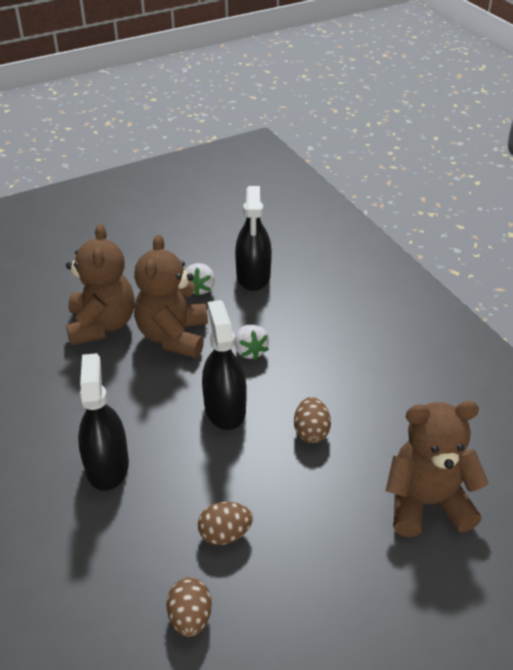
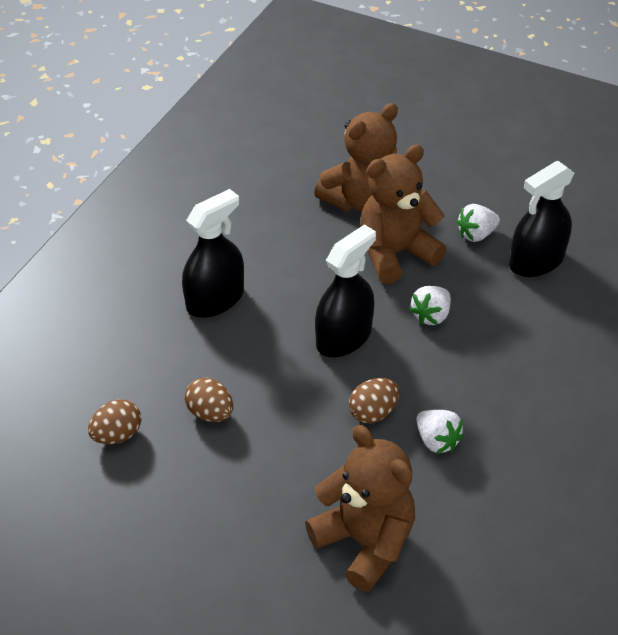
camera: 55 degrees right, 5 degrees up
none -> white strawberry [416,410,464,454]

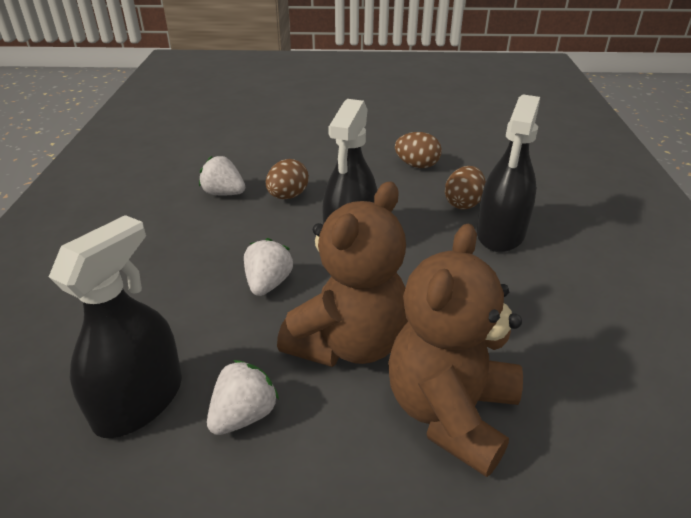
camera: 155 degrees right, 10 degrees down
brown egg [88,399,141,444] -> brown egg moved to [445,166,486,210]
brown teddy bear [305,425,415,592] -> none

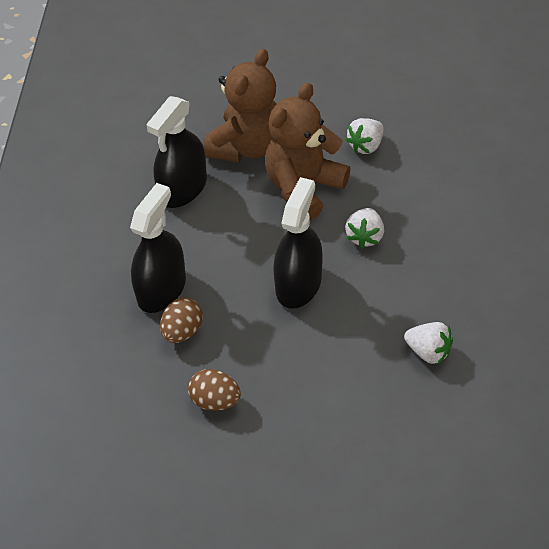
camera: 175 degrees left, 15 degrees up
black spray bottle [49,215,182,438] -> black spray bottle moved to [146,96,207,208]
brown egg [266,159,309,199] -> none

